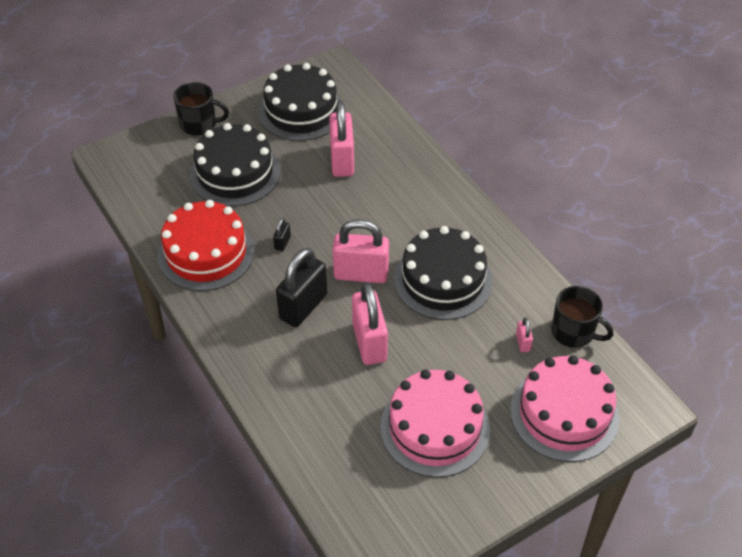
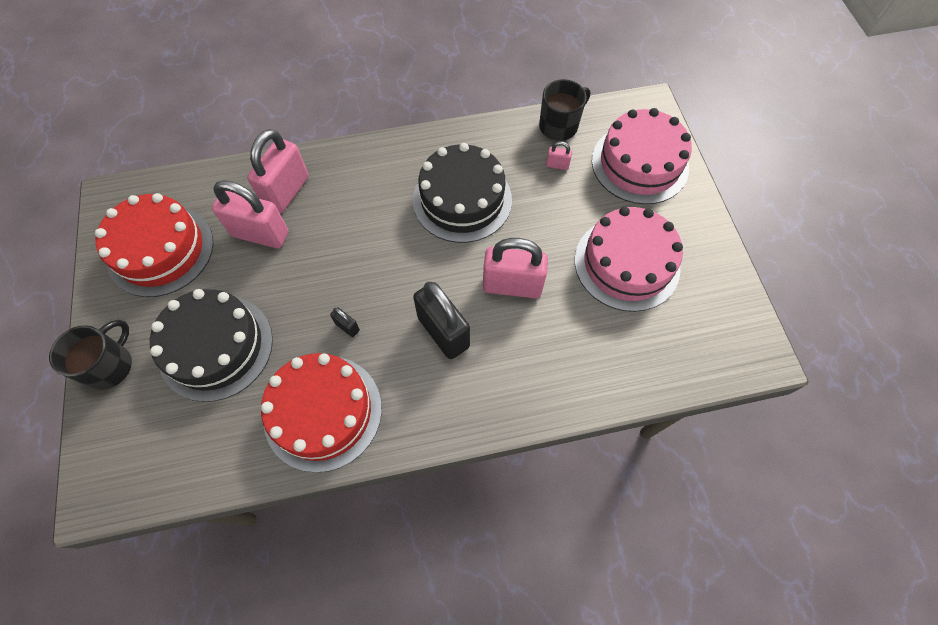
camera: 70 degrees left, 15 degrees up
black cake [258,63,342,141] -> red cake [95,193,214,297]
pink padlock [333,219,389,283] -> pink padlock moved to [247,129,309,213]

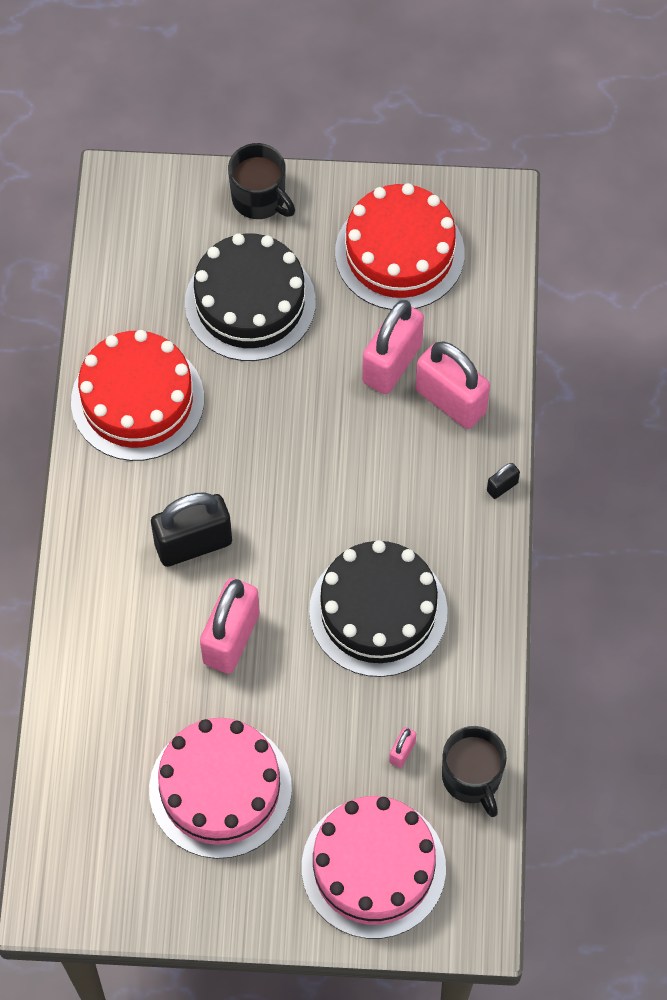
camera: 105 degrees right, 0 degrees up
black padlock [330,307,360,337] -> black padlock moved to [487,463,520,499]

